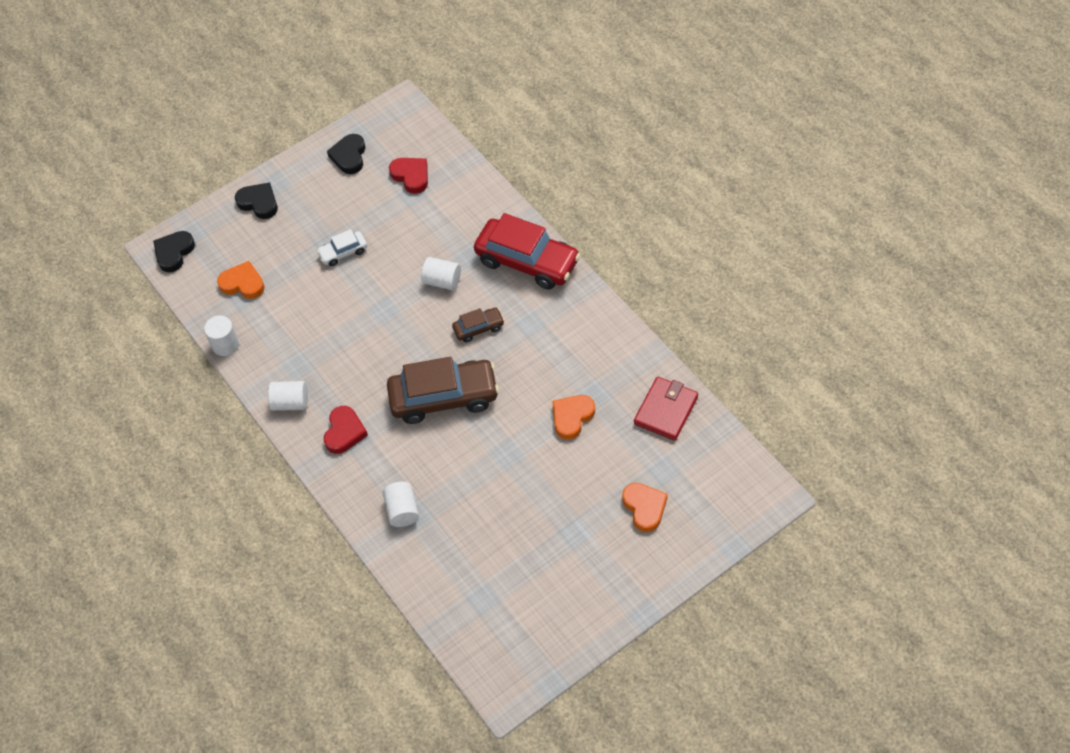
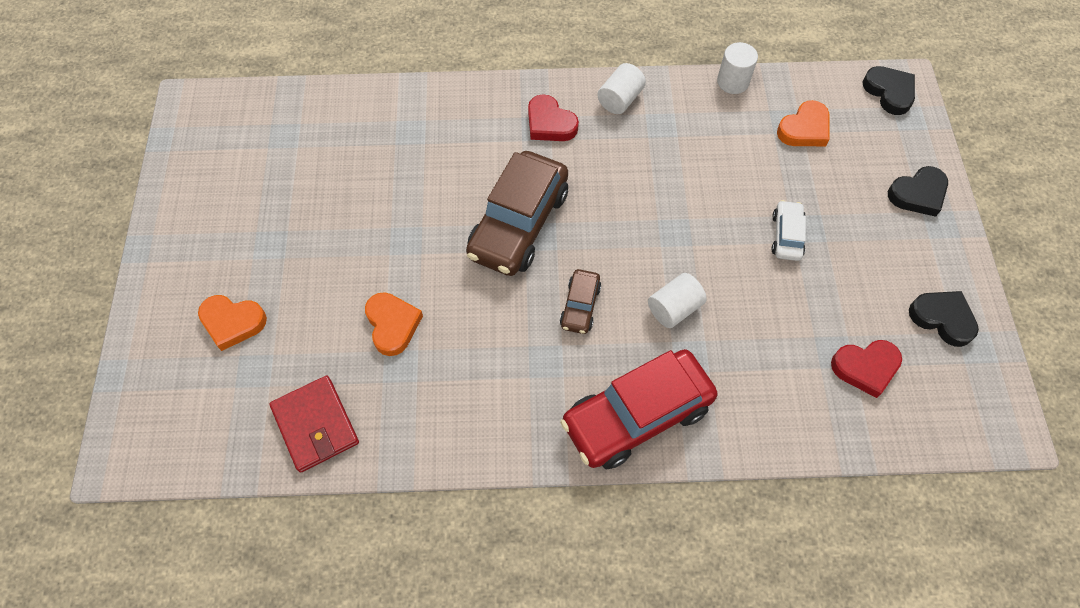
camera: 120 degrees right, 5 degrees up
white cylinder [383,482,419,527] -> none

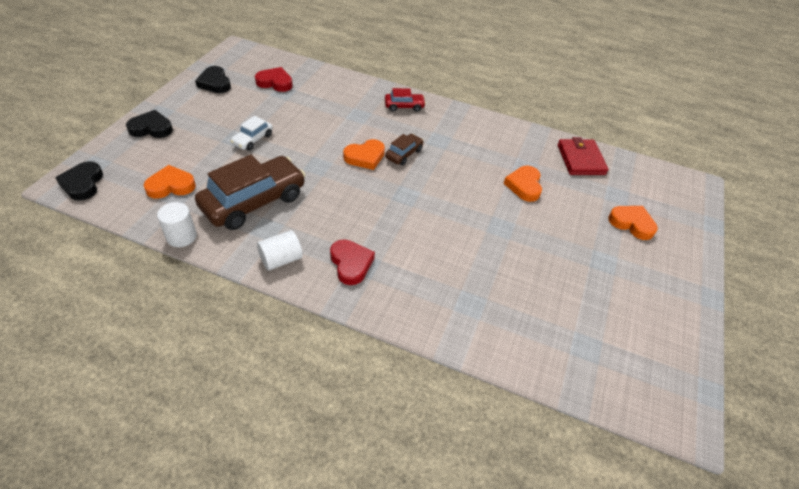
camera: 160 degrees left, 15 degrees down
brown car [466,151,568,276] -> brown car moved to [195,155,305,230]
red car [560,349,717,469] -> red car [385,88,426,112], size x0.48
white cylinder [648,273,707,328] -> none
none -> orange heart [343,139,385,170]

